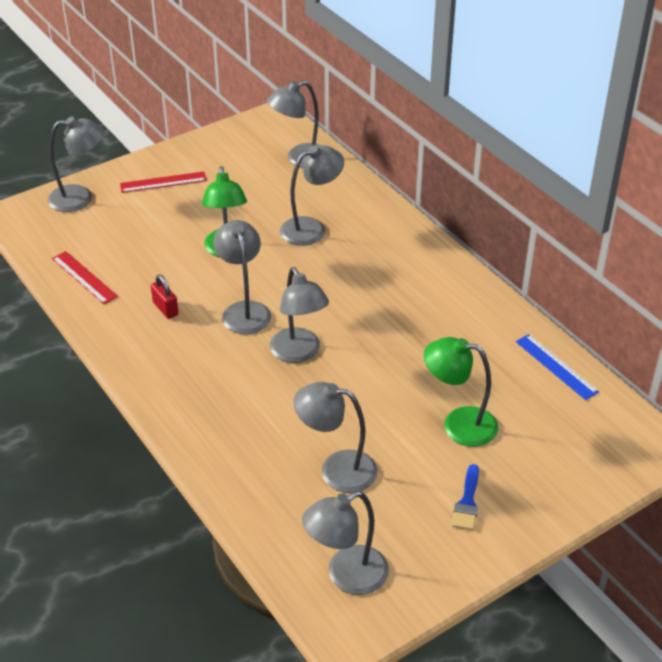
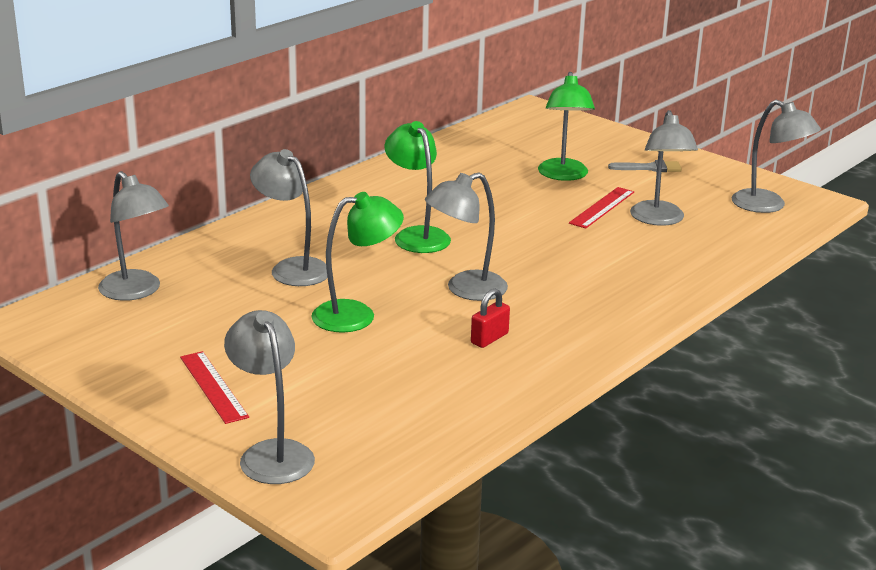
camera: 105 degrees left, 15 degrees down
red ruler [52,251,118,304] -> red ruler moved to [569,187,634,229]
grey lamp [270,267,329,363] -> none
blue brush [452,464,479,531] -> grey brush [608,160,682,172]
blue ruler [516,334,599,400] -> none
none -> green lamp [384,121,451,253]

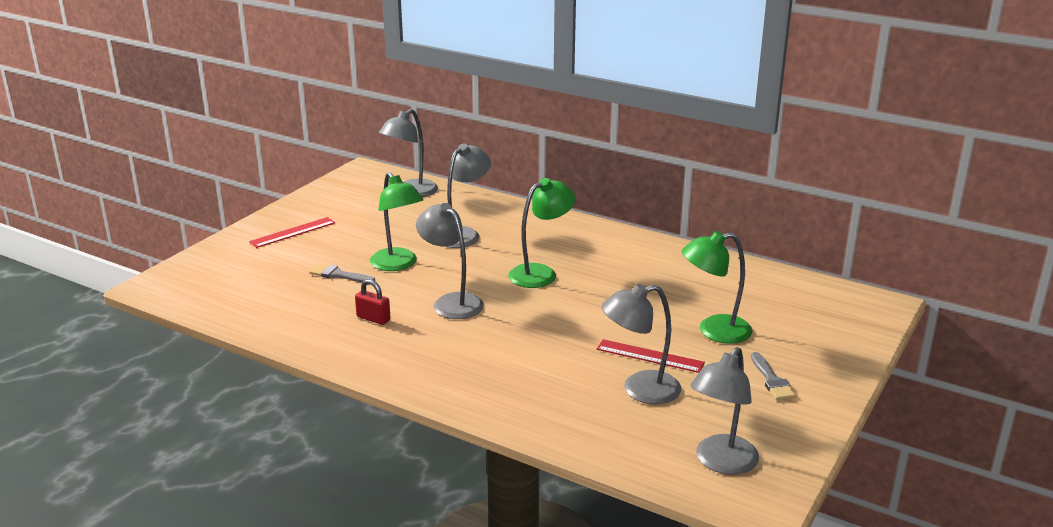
camera: 80 degrees right, 0 degrees up
grey lamp [224,310,315,484] -> none
none -> grey brush [309,263,375,283]

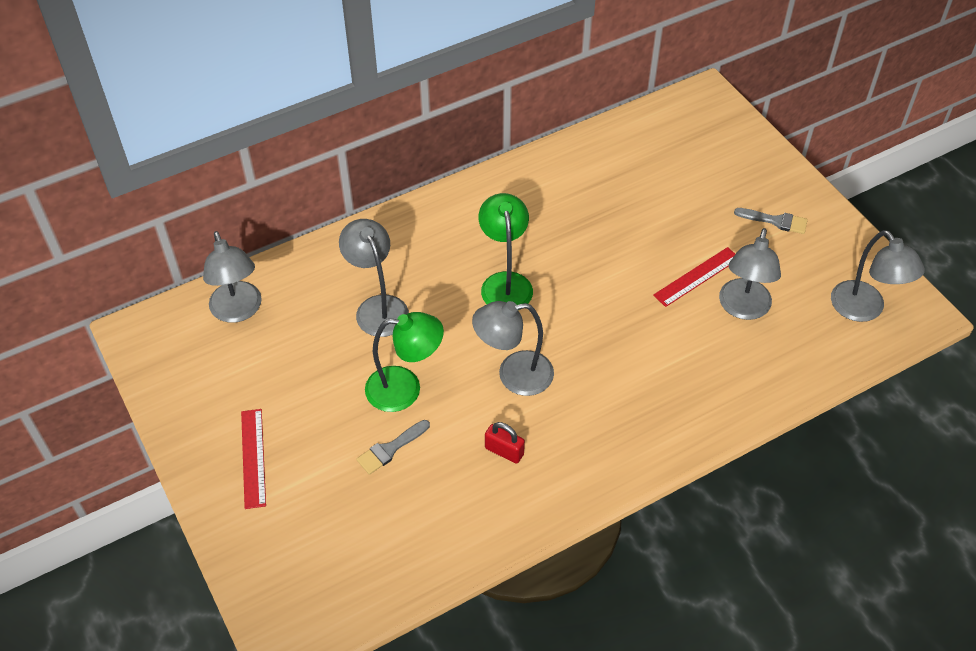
camera: 60 degrees left, 25 degrees up
red padlock [355,279,391,325] -> red padlock turned 60 degrees clockwise [485,422,525,464]
green lamp [682,231,753,344] -> none

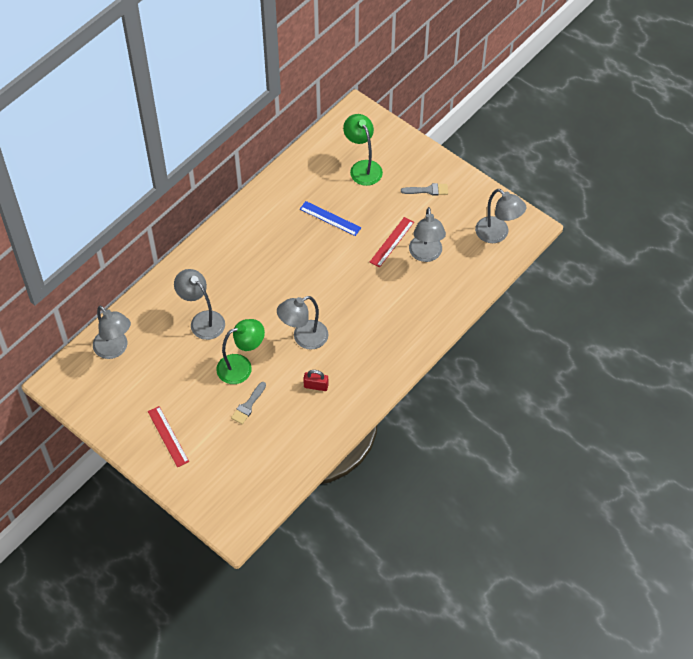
camera: 20 degrees left, 5 degrees up
green lamp [479,193,533,305] -> green lamp moved to [343,114,383,186]
none -> blue ruler [300,201,361,236]

